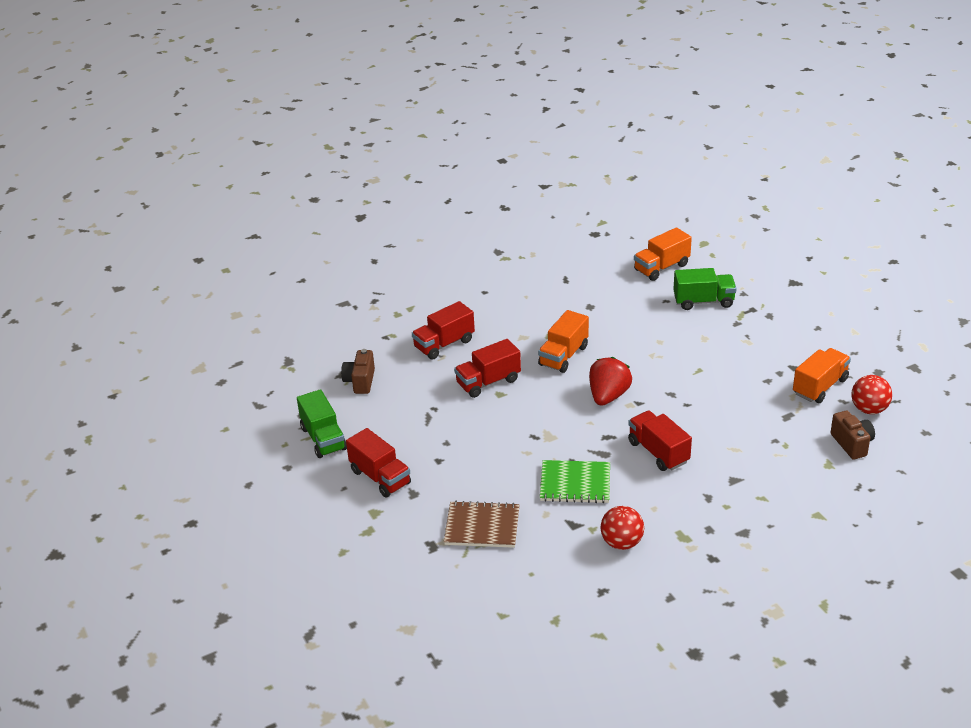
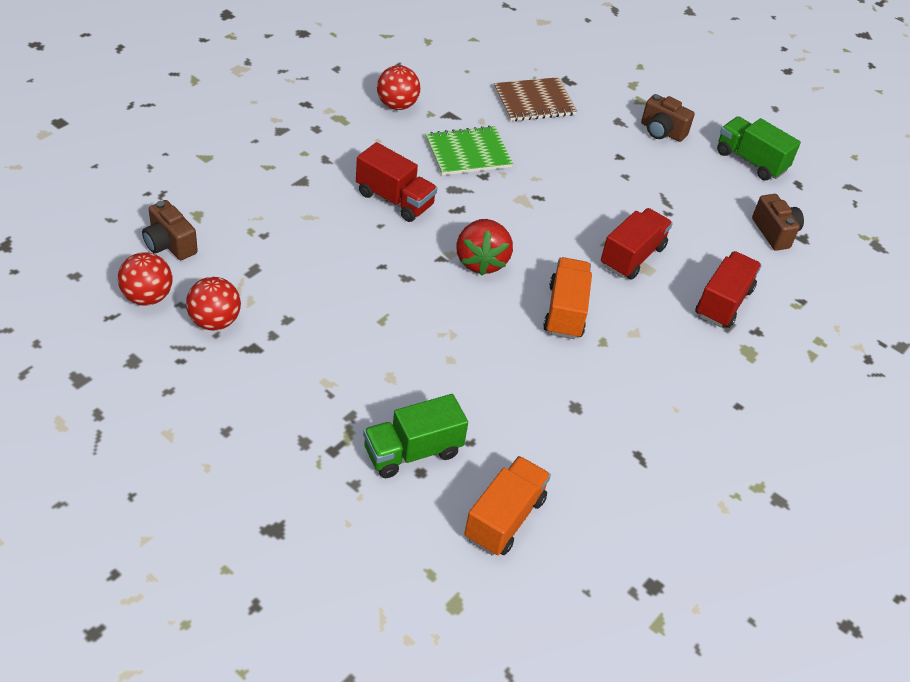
camera: 150 degrees right, 10 degrees up
red truck [346,428,411,497] -> brown camera [641,94,695,142]
orange truck [793,348,851,403] -> red ball [186,277,241,331]

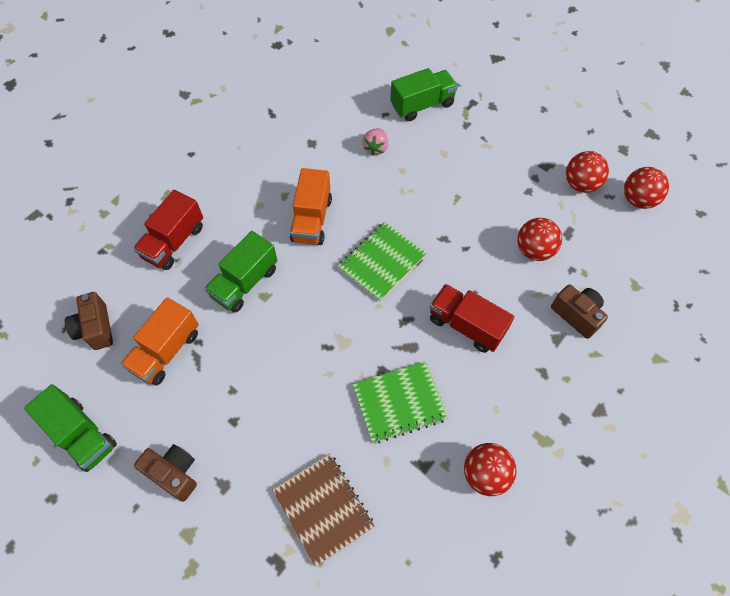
camera: 175 degrees left, 15 degrees up
brown camera [142,200,198,260] -> brown camera moved to [551,285,608,339]
red strawberry [456,219,513,276] -> green notebook [338,222,427,301]
orange truck [464,456,551,556] -> orange truck moved to [120,297,199,386]
brown notebook [494,77,577,121] -> brown notebook turned 75 degrees clockwise [273,453,375,567]
red truck [601,208,673,280] -> green truck [204,231,278,313]
none -> pink strawberry [362,128,388,155]
none -> red ball [517,218,562,261]

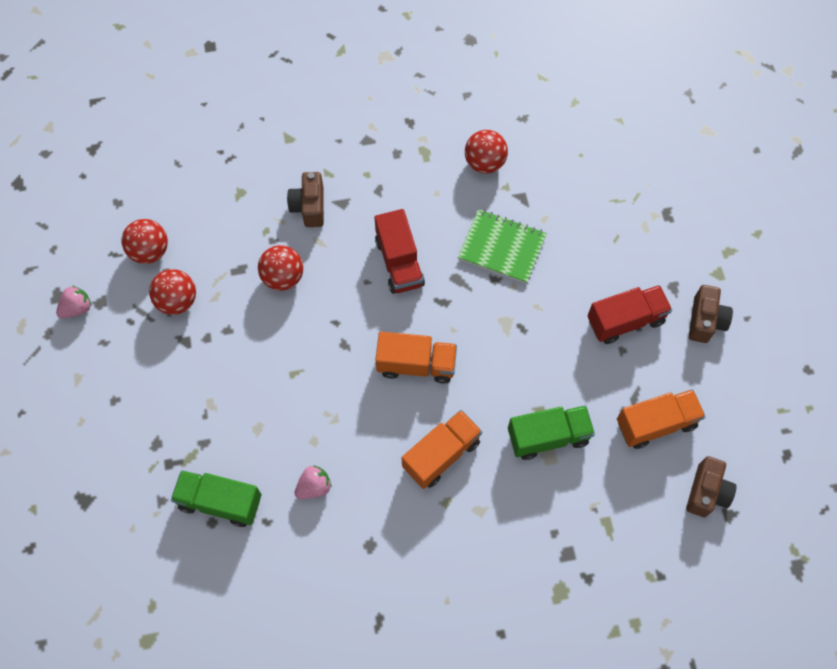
camera: 140 degrees left, 5 degrees up
green truck [24,384,117,472] -> none
red truck [133,190,203,270] -> red truck moved to [587,285,672,344]
brown camera [134,444,197,502] -> brown camera turned 150 degrees counterclockwise [689,285,733,343]
brown notebook [273,453,375,567] -> none
green notebook [338,222,427,301] -> orange truck [375,332,457,384]
none -> pink strawberry [56,285,92,318]

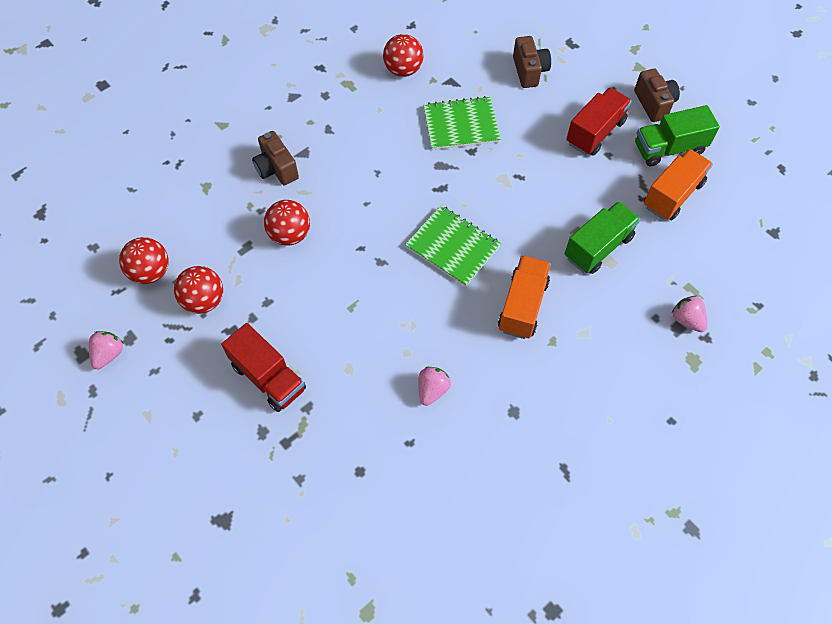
camera: 30 degrees left, 5 degrees down
green truck [171,470,261,527] -> green truck moved to [635,105,720,167]
red truck [375,209,425,294] -> red truck moved to [221,323,306,412]
orange truck [375,332,457,384] -> green notebook [405,205,501,287]
brown camera [686,456,736,517] -> brown camera moved to [513,36,551,88]
none -> pink strawberry [672,296,707,332]

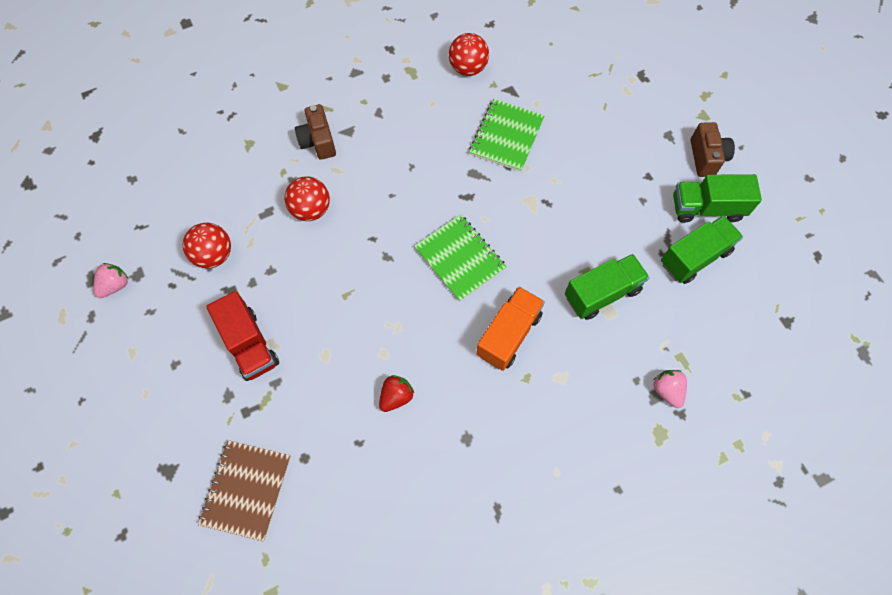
camera: 15 degrees right, 5 degrees up
red ball [119,237,169,284] -> none
pink strawberry [418,367,451,406] -> red strawberry [379,375,414,412]
green notebook [423,96,501,150] -> green notebook turned 75 degrees counterclockwise [469,99,545,172]
brown camera [513,36,551,88] -> none
red truck [566,87,632,156] -> none
orange truck [644,149,713,220] -> green truck [661,216,743,284]
none -> brown notebook [198,440,291,542]

